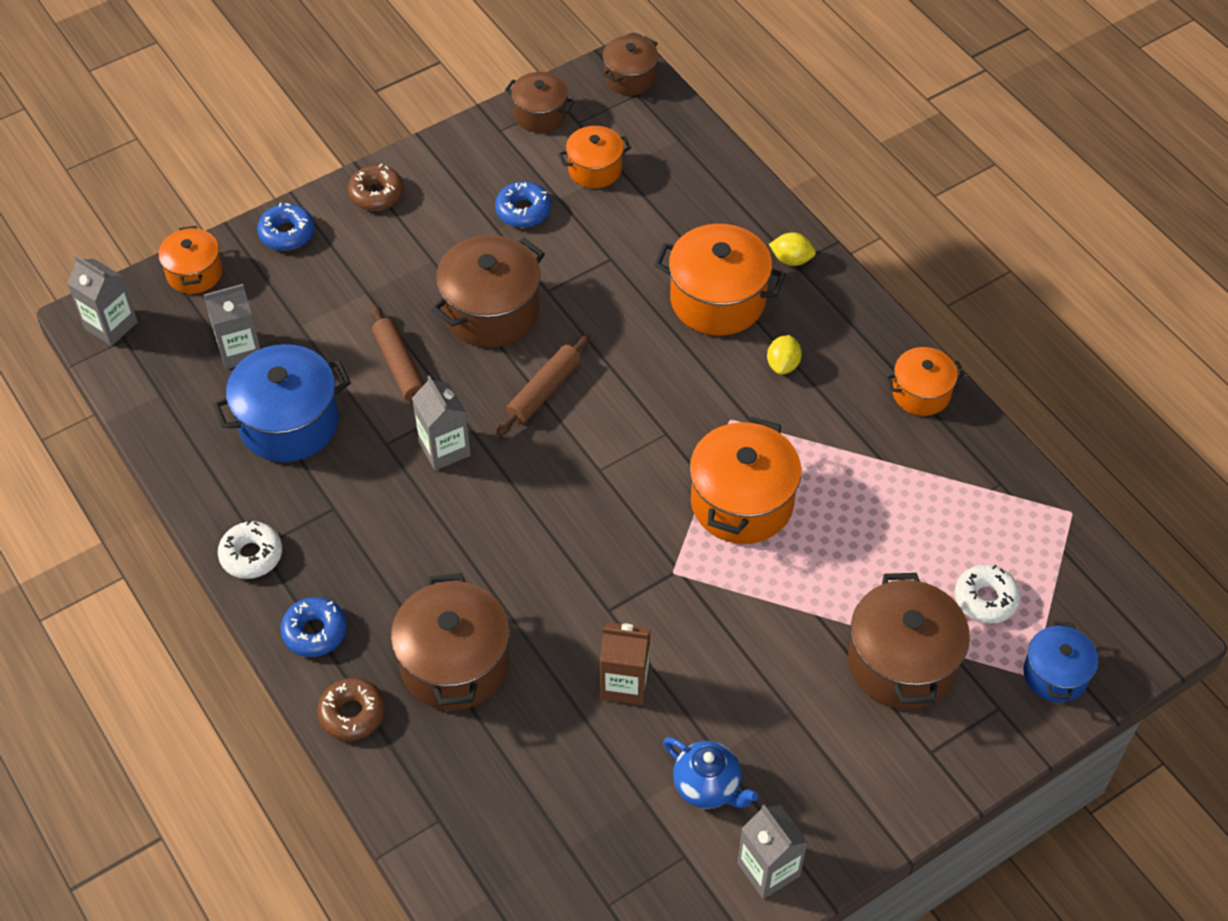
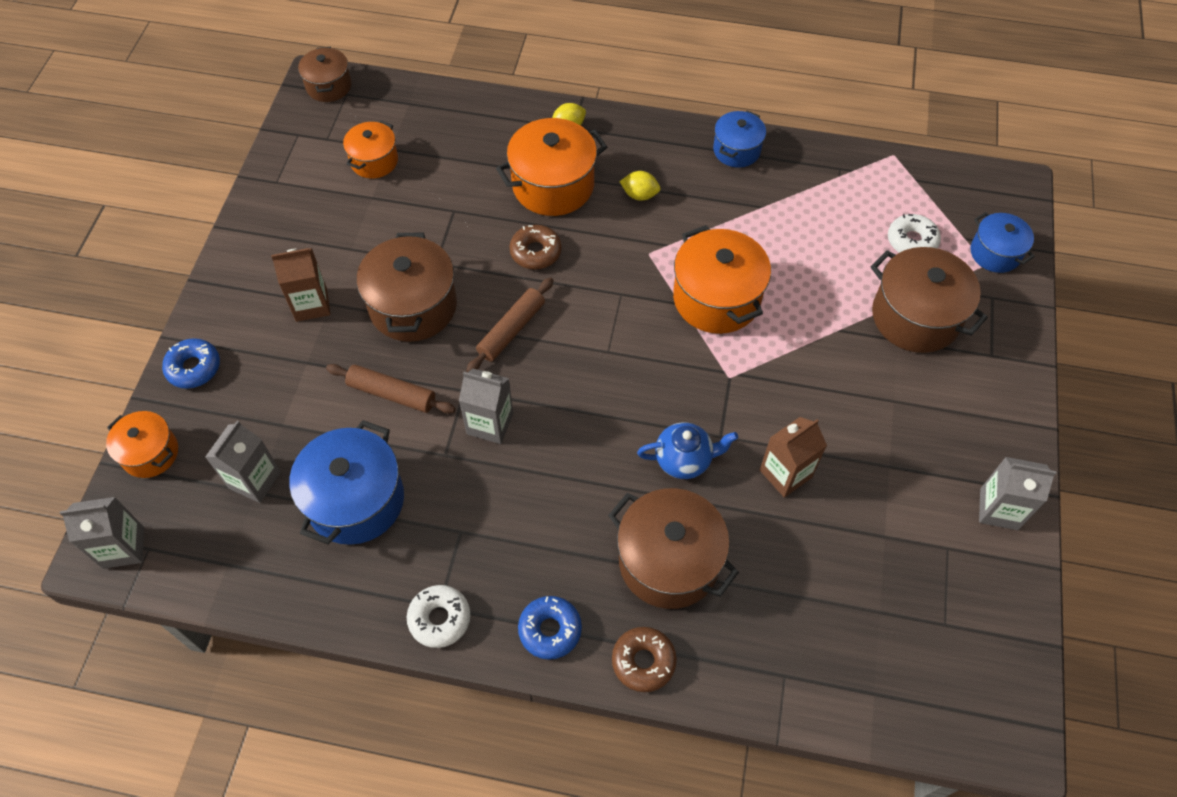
camera: 45 degrees left, 5 degrees up
brown donut [348,163,404,211] -> brown donut moved to [509,225,562,269]
blue donut [495,181,551,228] -> none
brown rolling pin [496,334,590,436] -> brown rolling pin turned 45 degrees clockwise [466,277,553,372]
brown pot [505,72,574,133] -> none
blue teapot [663,737,758,809] -> blue teapot moved to [637,422,738,479]
yellow lemon [767,335,802,375] -> yellow lemon turned 45 degrees counterclockwise [619,171,661,201]
orange pot [885,347,965,416] -> blue pot [713,110,766,168]
none -> brown carton [271,248,331,322]

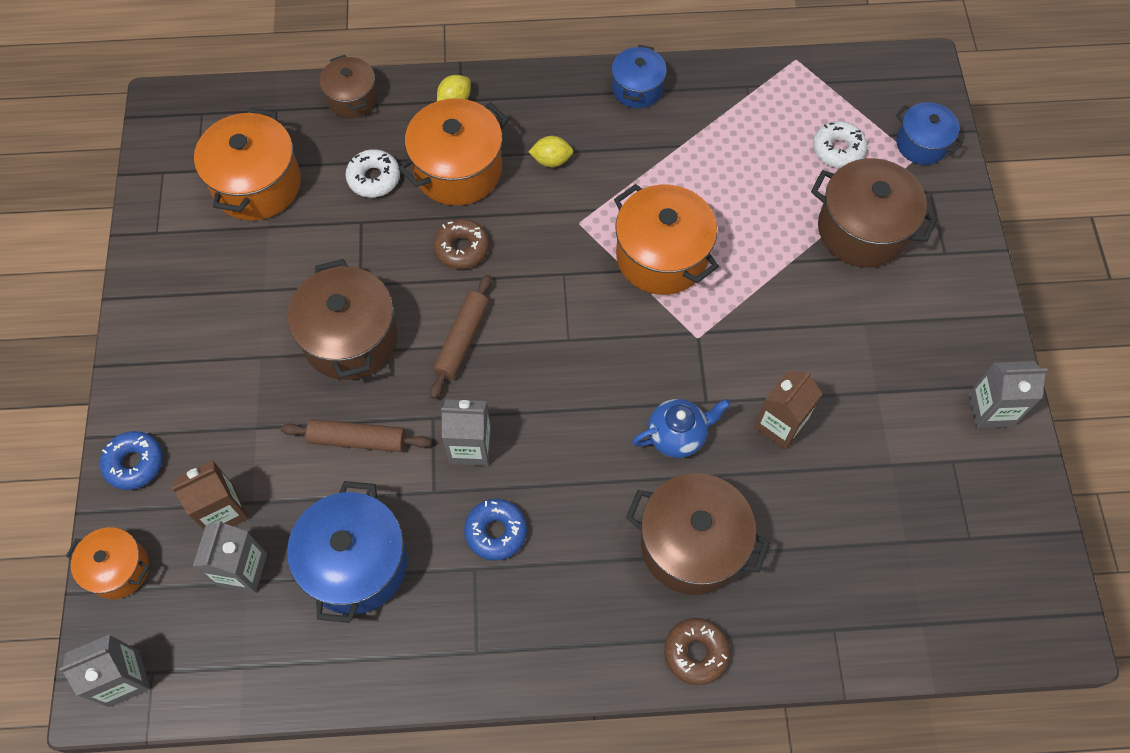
camera: 15 degrees left, 5 degrees up
brown carton [271,248,331,322] -> brown carton moved to [172,460,249,530]
brown pot [298,47,352,102] -> brown pot moved to [320,55,378,118]
orange pot [343,121,398,179] -> orange pot [194,108,301,221], size x1.68
white donut [407,585,471,648] -> white donut moved to [345,149,400,198]
blue donut [518,596,582,660] -> blue donut moved to [464,499,527,561]

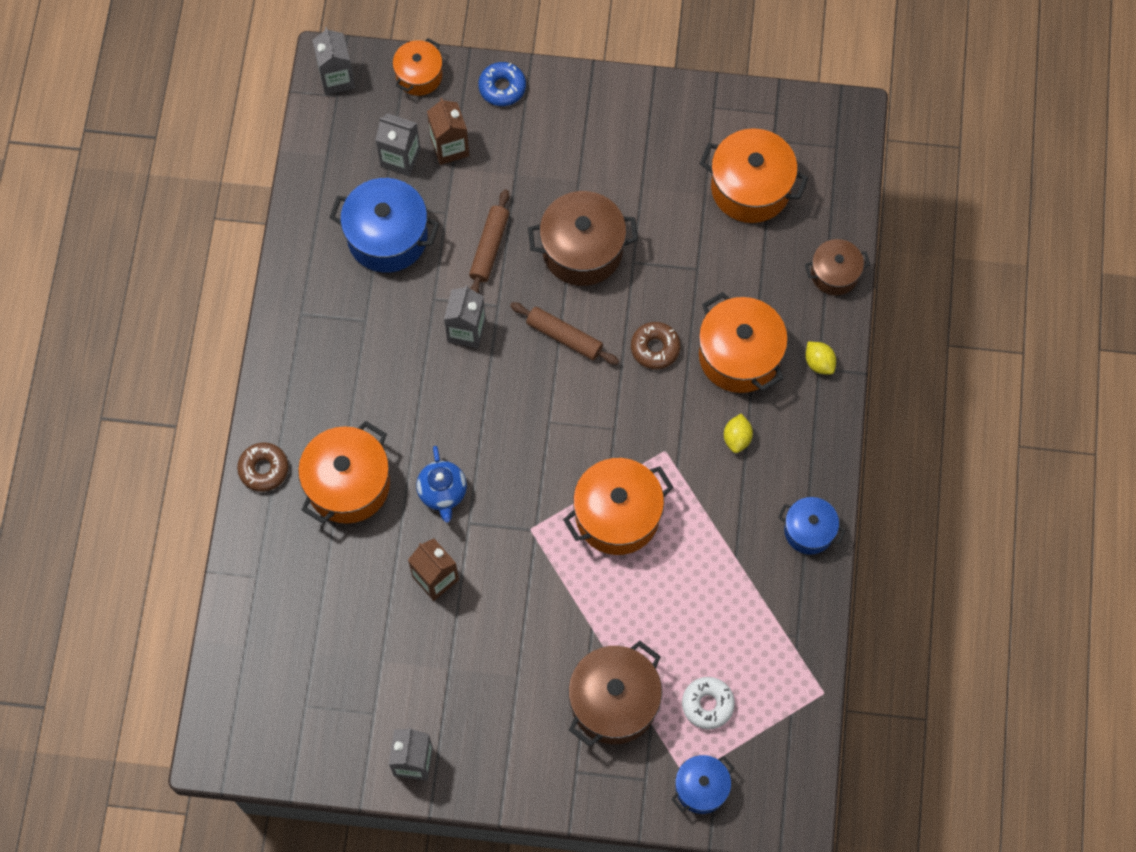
camera: 100 degrees right, 5 degrees up
white donut [345,149,400,198] -> none
blue donut [464,499,527,561] -> none
brown pot [626,473,770,595] -> orange pot [298,421,390,524]

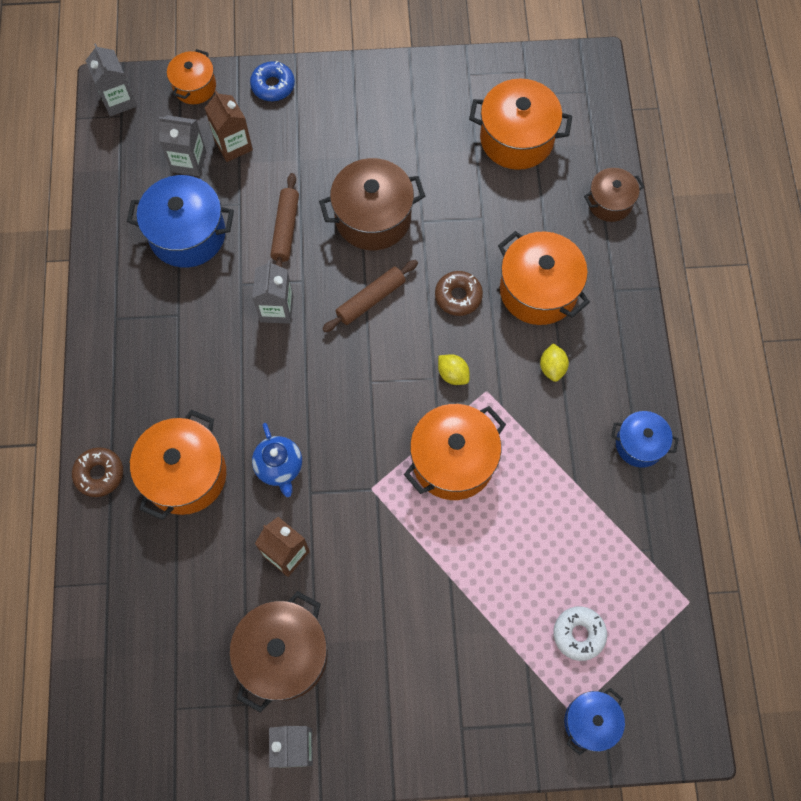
camera: 10 degrees left, 0 degrees up
brown rolling pin [510,302,619,365] -> brown rolling pin turned 60 degrees counterclockwise [322,260,418,332]
brown pot [568,641,662,747] -> brown pot moved to [229,591,328,713]
yellow lemon [805,342,836,375] -> yellow lemon moved to [438,354,470,385]

